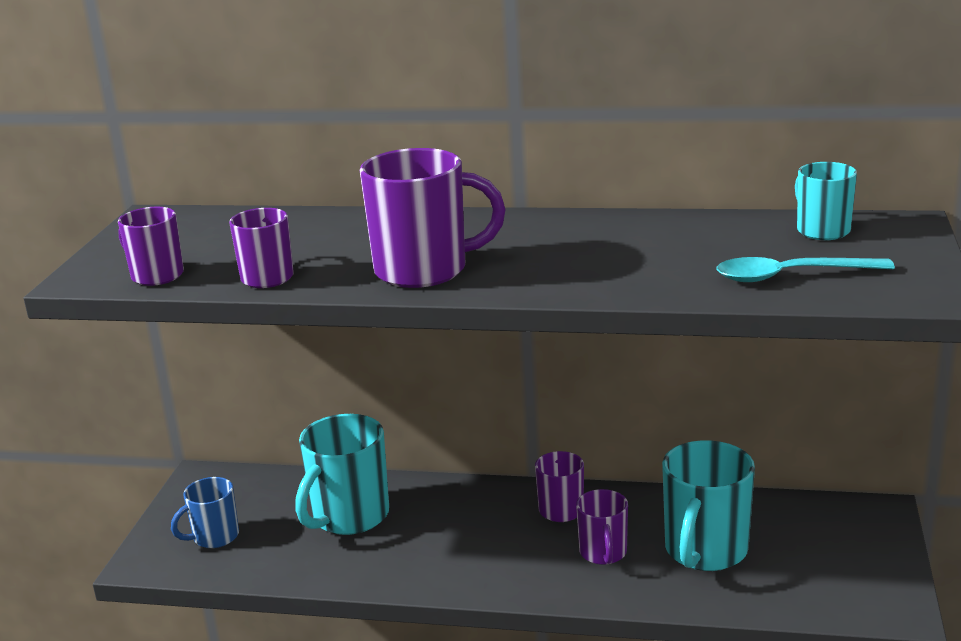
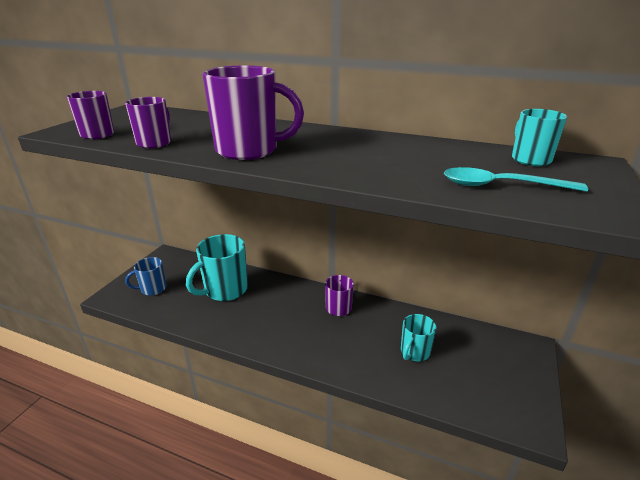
camera: 10 degrees right, 5 degrees up
purple mug [576,489,628,565] -> none
turquoise mug [662,440,755,571] -> turquoise mug [401,314,436,361], size x0.58

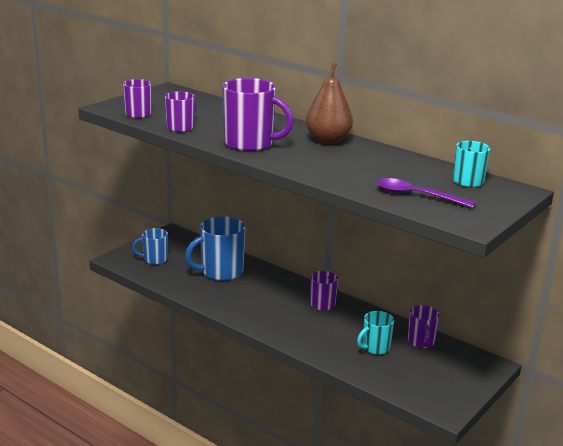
camera: 15 degrees right, 5 degrees down
turquoise mug [186,234,248,301] -> blue mug [185,216,246,281]
turquoise spoon [444,167,588,192] -> purple spoon [376,178,476,208]
none -> brown pear [306,63,353,144]
none -> purple mug [408,305,440,348]

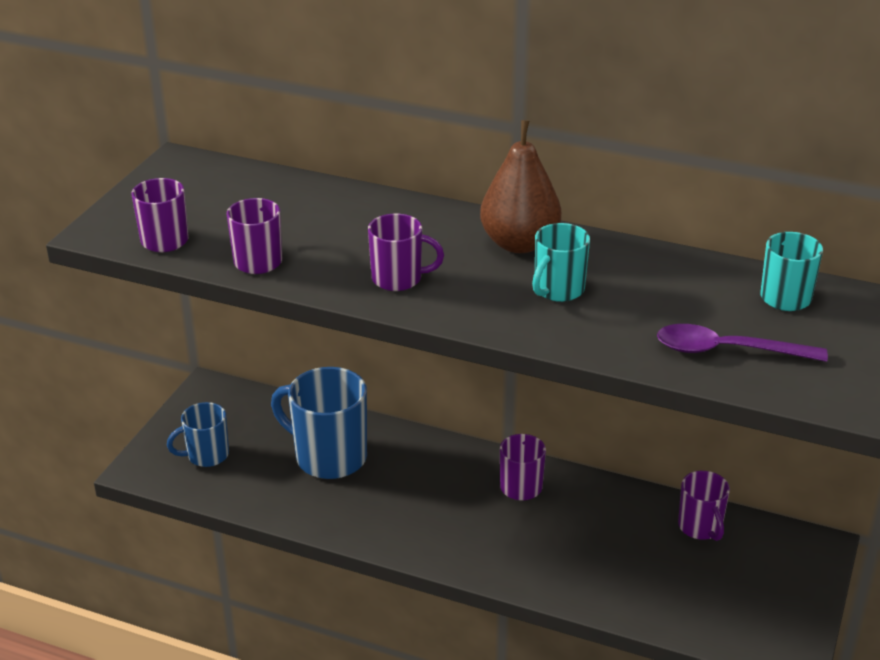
camera: 15 degrees left, 10 degrees up
blue mug [185,216,246,281] -> blue mug turned 75 degrees clockwise [271,367,367,479]
purple mug [222,78,294,151] -> purple mug [368,214,444,291], size x0.58
turquoise mug [357,311,394,355] -> turquoise mug moved to [532,223,590,302]

